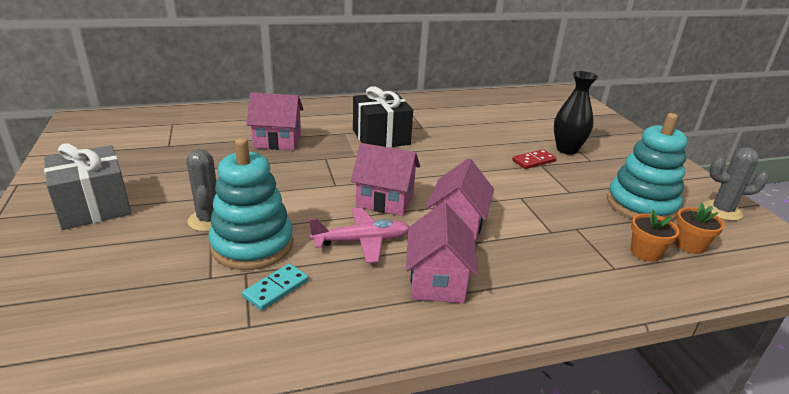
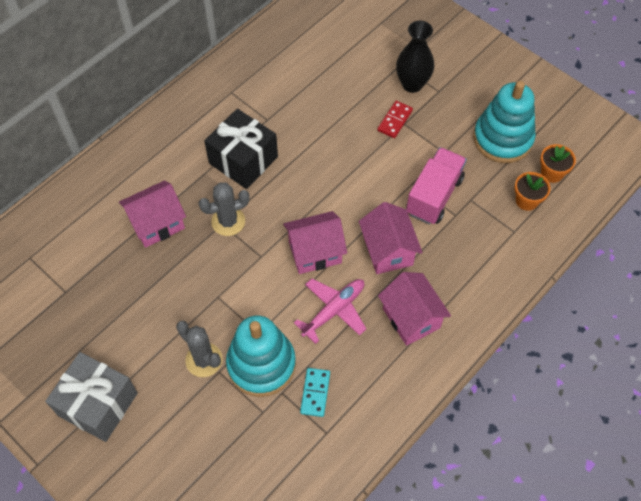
camera: 30 degrees left, 30 degrees up
grey cactus [703,147,769,221] -> grey cactus moved to [199,183,250,236]
none -> pink truck [406,147,467,225]

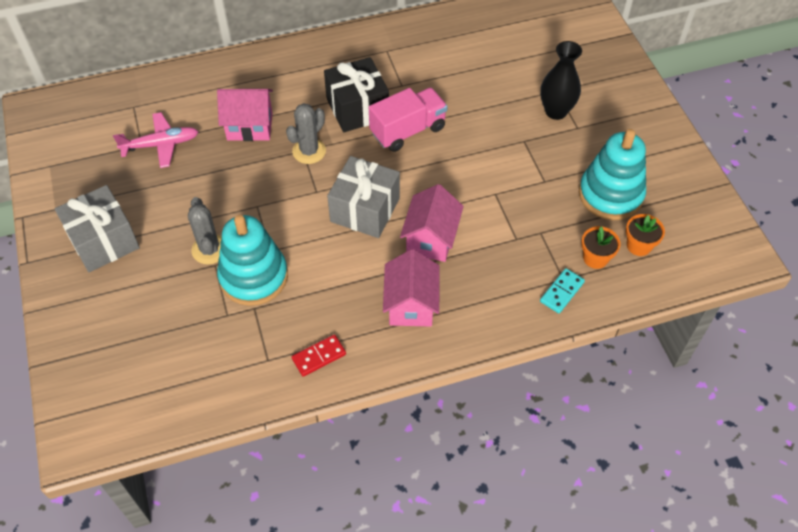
camera: 30 degrees right, 5 degrees down
grey cactus [199,183,250,236] -> grey cactus turned 60 degrees counterclockwise [286,103,326,164]
pink house [283,211,347,274] -> grey gift [327,156,400,238]
pink plane [294,279,366,344] -> pink plane moved to [113,112,198,168]
turquoise domino [300,368,330,417] -> turquoise domino moved to [540,268,585,313]
red domino [377,101,413,138] -> red domino moved to [292,334,346,377]
pink truck [406,147,467,225] -> pink truck moved to [369,88,448,152]

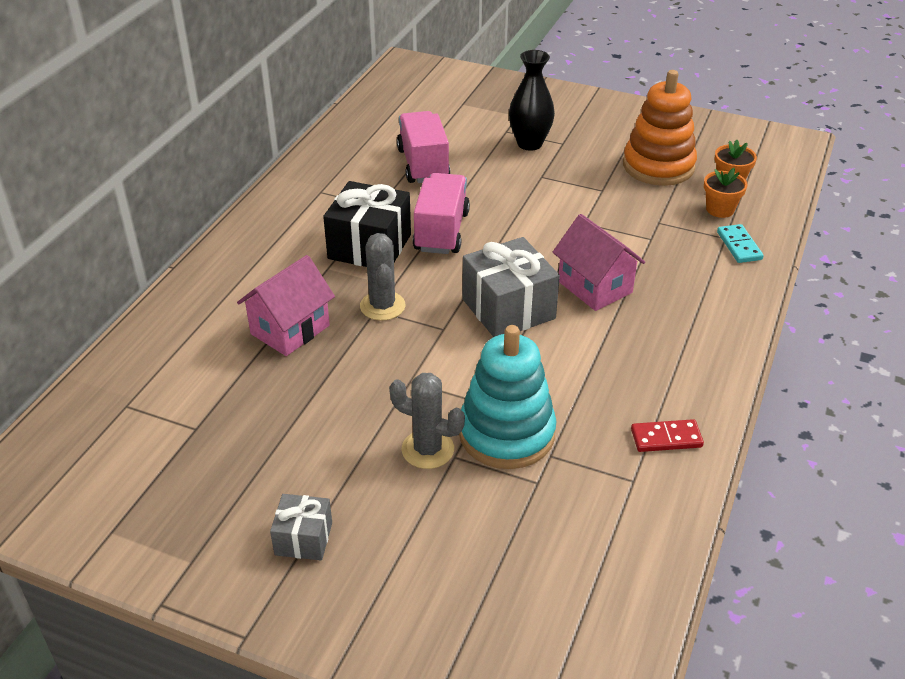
camera: 50 degrees left, 15 degrees down
grey gift [55,185,140,272] -> grey gift [270,494,332,560], size x0.55
pink plane [113,112,198,168] -> none
red domino [292,334,346,377] -> red domino turned 75 degrees clockwise [631,419,704,452]
pink house [383,249,440,327] -> none
turquoise stacking toy [579,129,646,220] -> orange stacking toy [623,70,697,186]
none -> pink truck [397,111,450,183]

